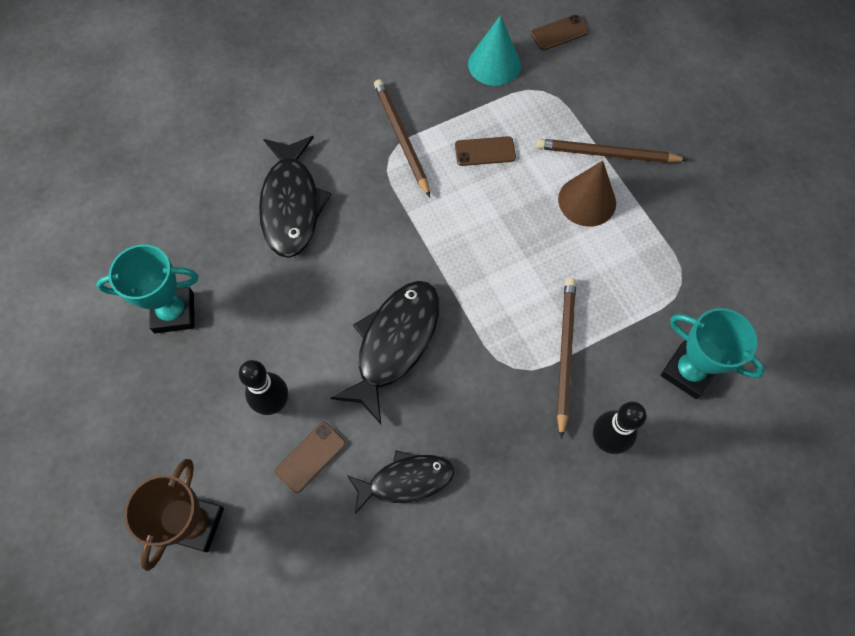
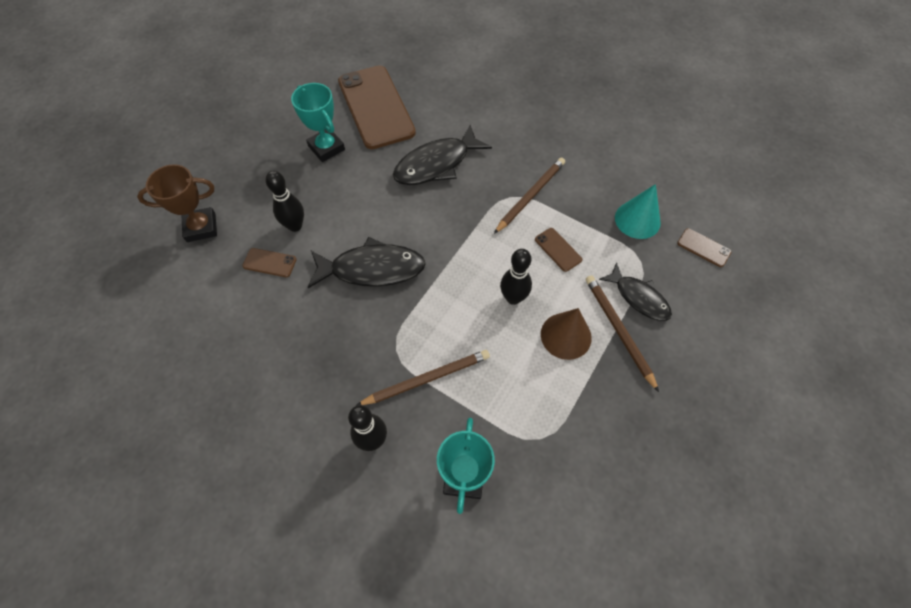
camera: 60 degrees right, 5 degrees down
black fish [347,451,454,514] -> black fish moved to [599,262,672,321]
none -> brown phone [338,65,416,149]
none -> black bowling pin [500,249,532,305]

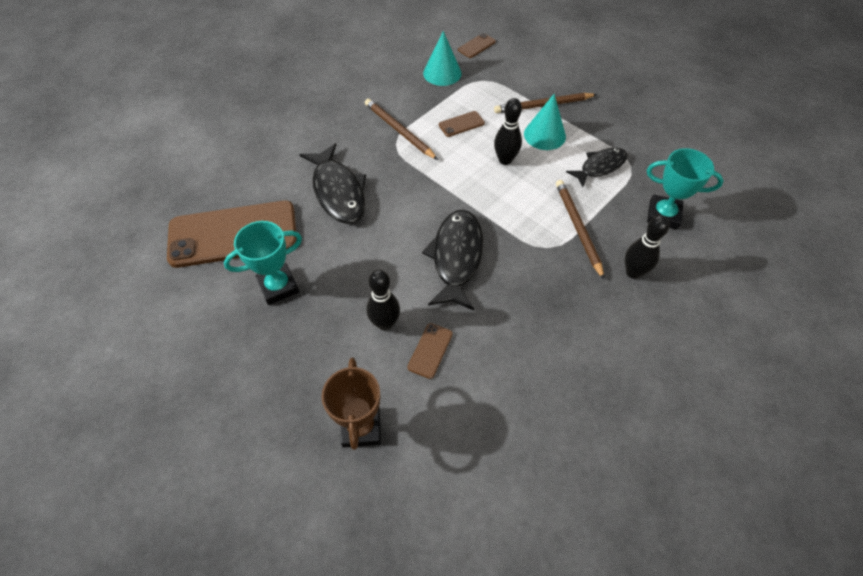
camera: 80 degrees left, 5 degrees down
brown cone [541,308,592,360] -> turquoise cone [524,94,566,150]
black fish [599,262,672,321] -> black fish moved to [566,147,627,187]

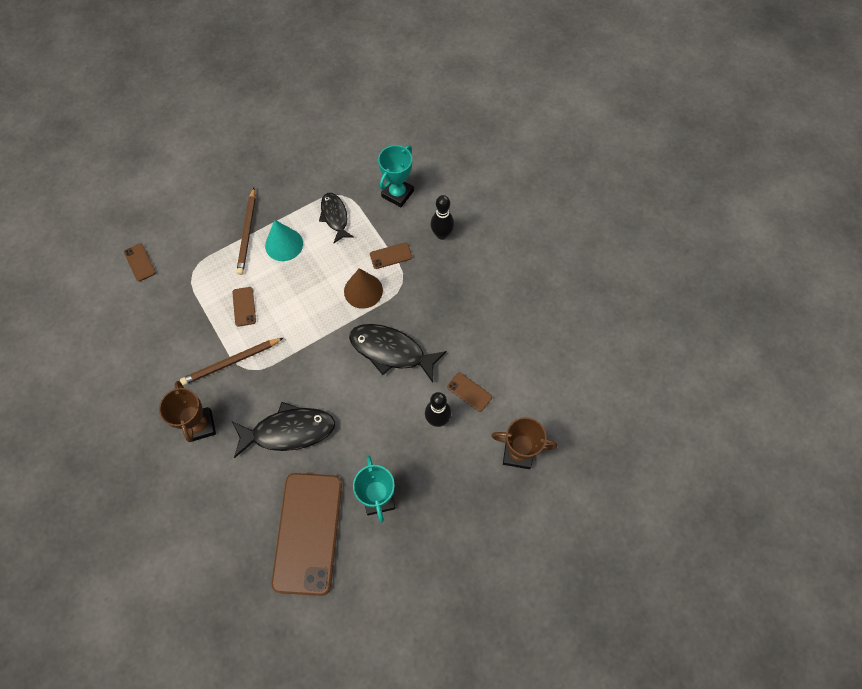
camera: 75 degrees left, 10 degrees up
turquoise cone [423,31,461,86] -> none
black bowling pin [494,98,522,165] -> none
brown pencil [556,180,604,279] -> brown phone [370,243,412,269]
none -> brown trophy [159,381,216,442]
none -> brown cone [344,268,383,309]

